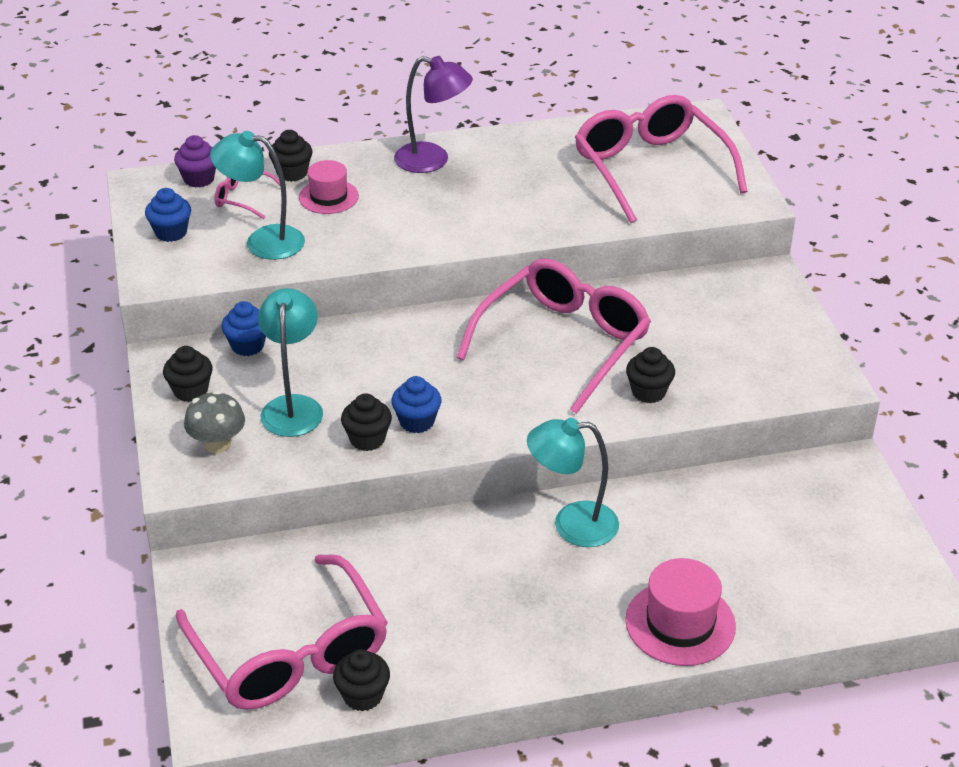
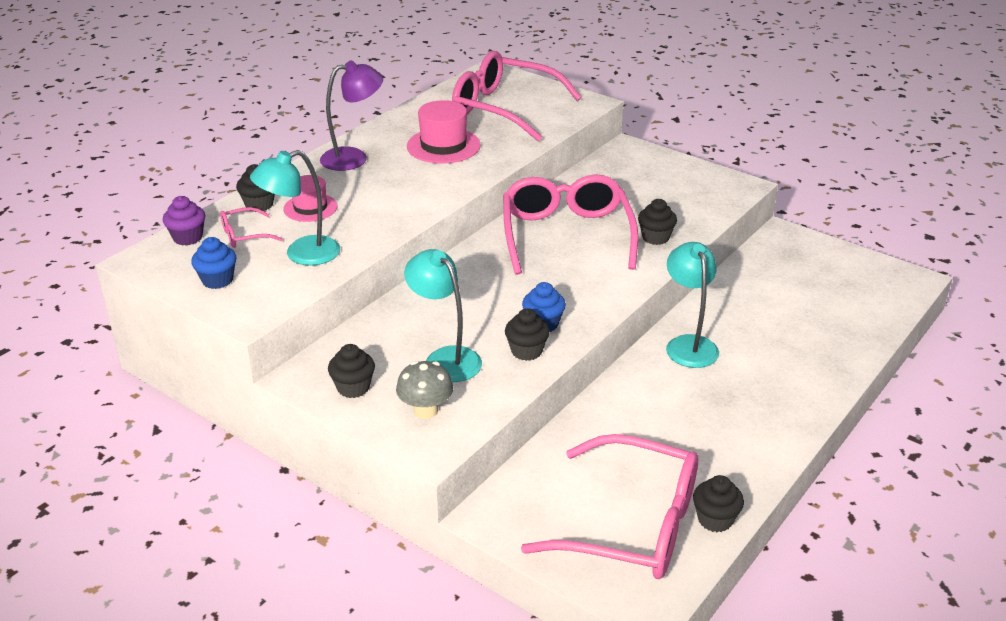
camera: 40 degrees left, 5 degrees down
blue cupcake [221,301,266,356] -> none
turquoise lamp [527,418,619,547] -> turquoise lamp turned 120 degrees clockwise [666,242,719,368]
pink hat [625,558,736,666] -> pink hat moved to [407,100,481,164]

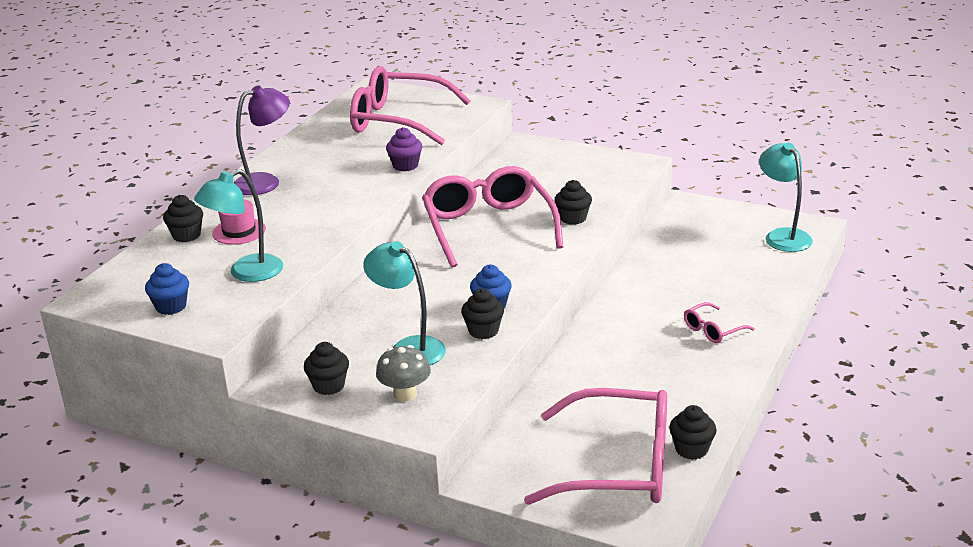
camera: 10 degrees left, 5 degrees down
purple cupcake [163,196,205,245] -> purple cupcake moved to [386,127,422,171]
pink glasses [220,207,283,248] -> pink glasses moved to [684,302,755,343]
pink hat [407,100,481,164] -> none
turquoise lamp [666,242,719,368] -> turquoise lamp moved to [759,142,813,252]

